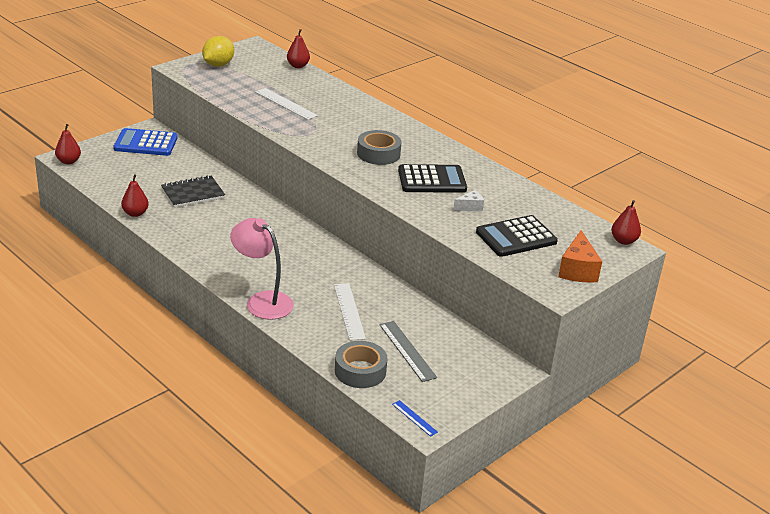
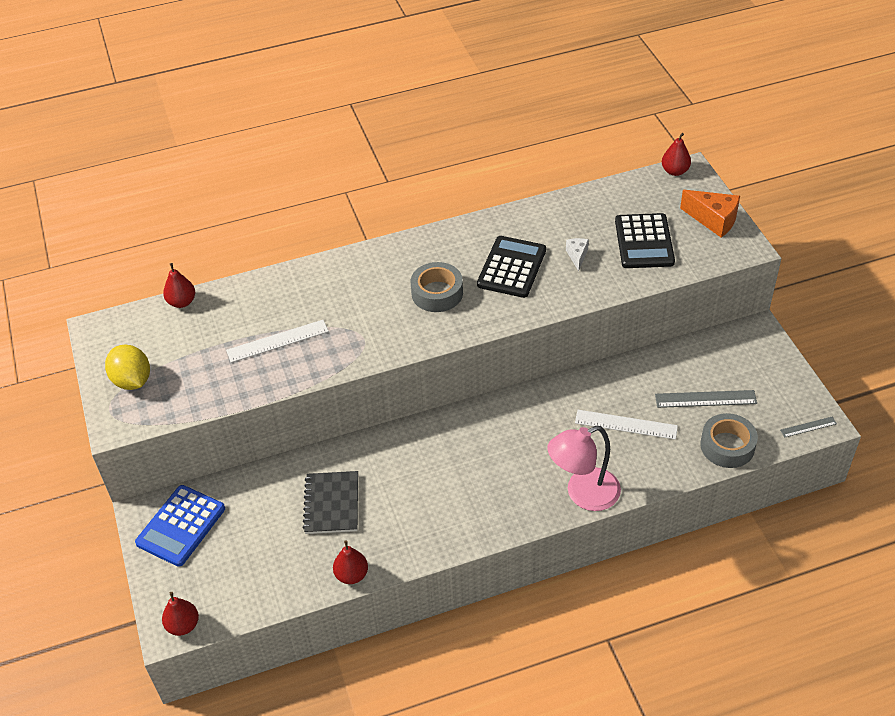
camera: 60 degrees left, 15 degrees up
blue ruler [392,400,438,437] -> grey ruler [780,417,837,438]

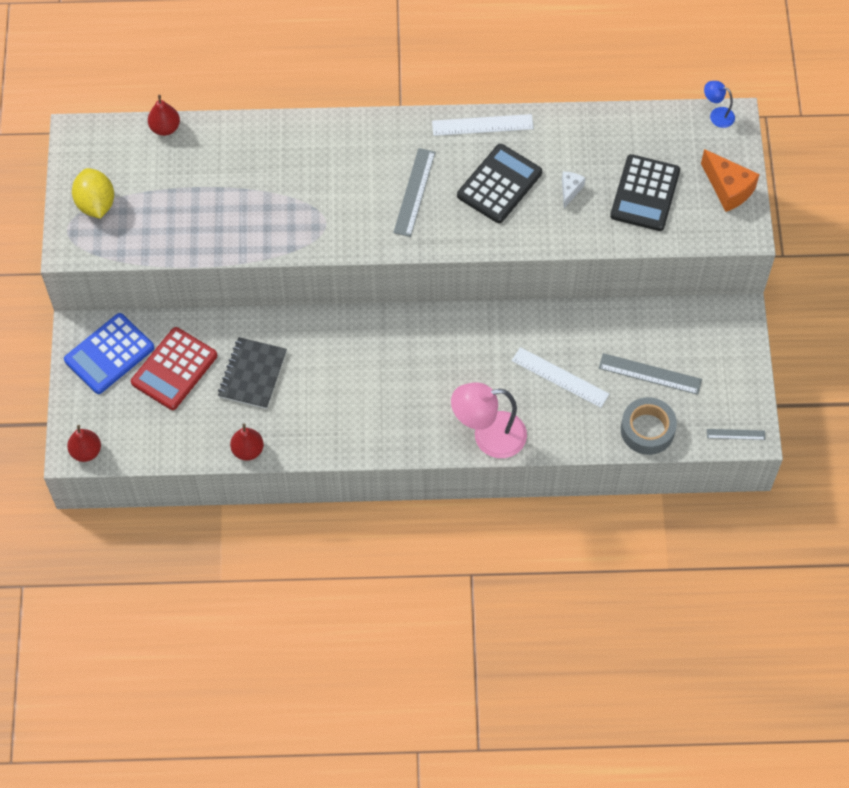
camera: 15 degrees right, 15 degrees up
white ruler [226,320,329,363] -> white ruler moved to [432,114,534,136]
grey tape [411,262,463,312] -> grey ruler [393,148,435,237]
red pear [662,133,691,176] -> blue lamp [704,81,735,128]
none -> red calculator [131,327,217,410]

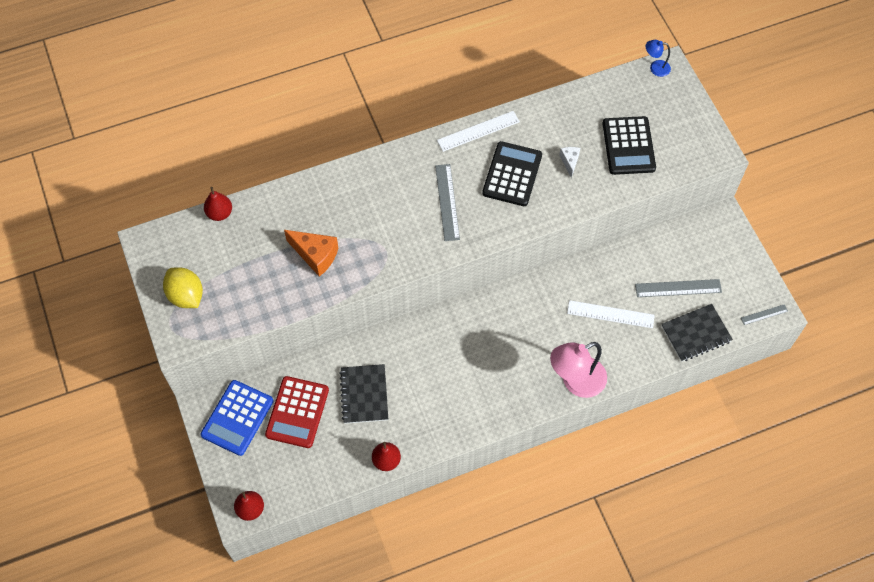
camera: 20 degrees left, 0 degrees up
grey tape [621,397,677,455] -> black notebook [661,304,733,362]
orange cheese [701,149,760,212] -> orange cheese moved to [284,230,338,277]

